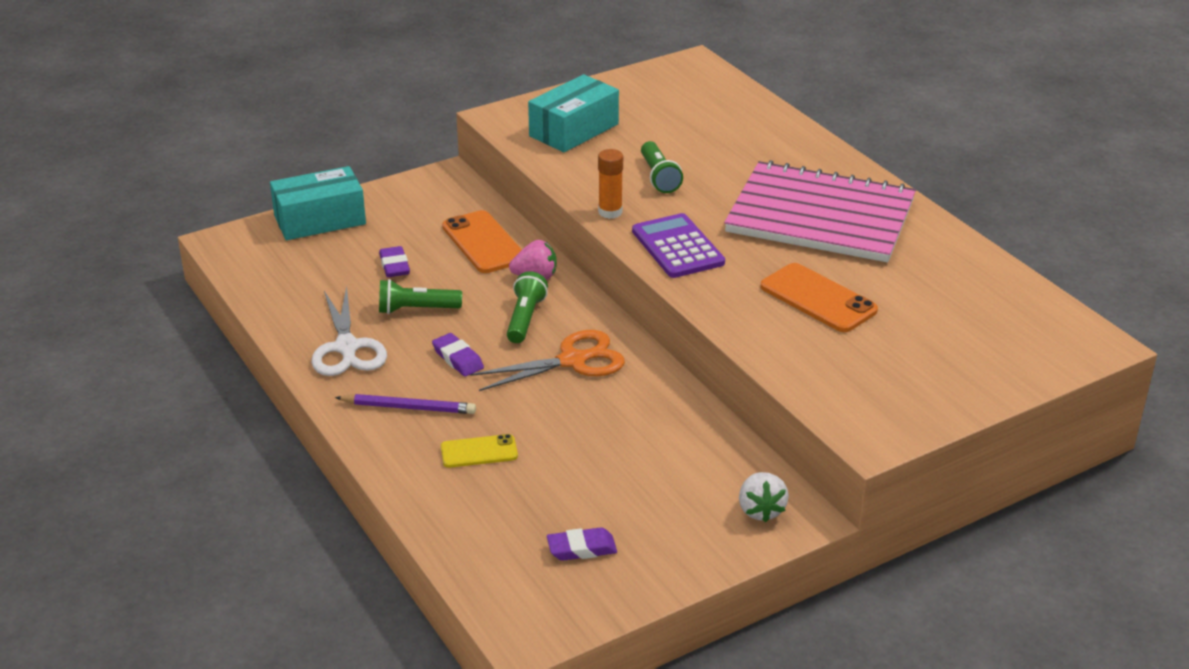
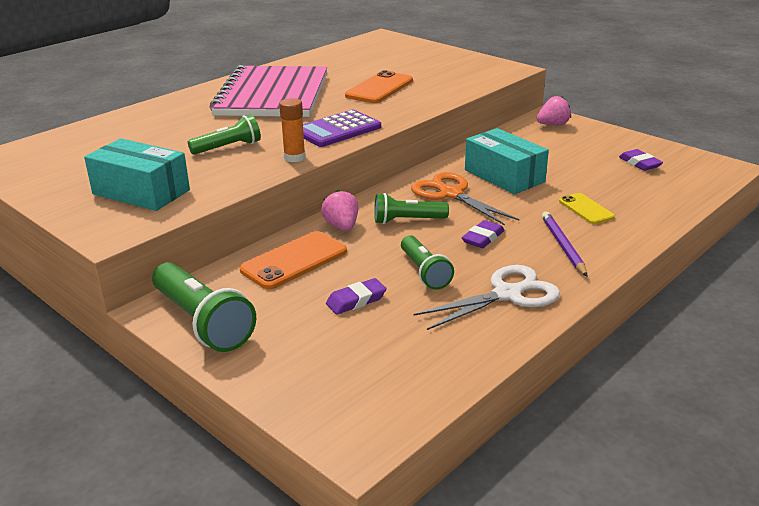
camera: 105 degrees left, 5 degrees down
turquoise box [270,166,366,240] -> turquoise box moved to [465,128,549,194]
white strawberry [739,472,789,522] -> pink strawberry [537,96,571,125]
none -> green flashlight [152,262,256,352]

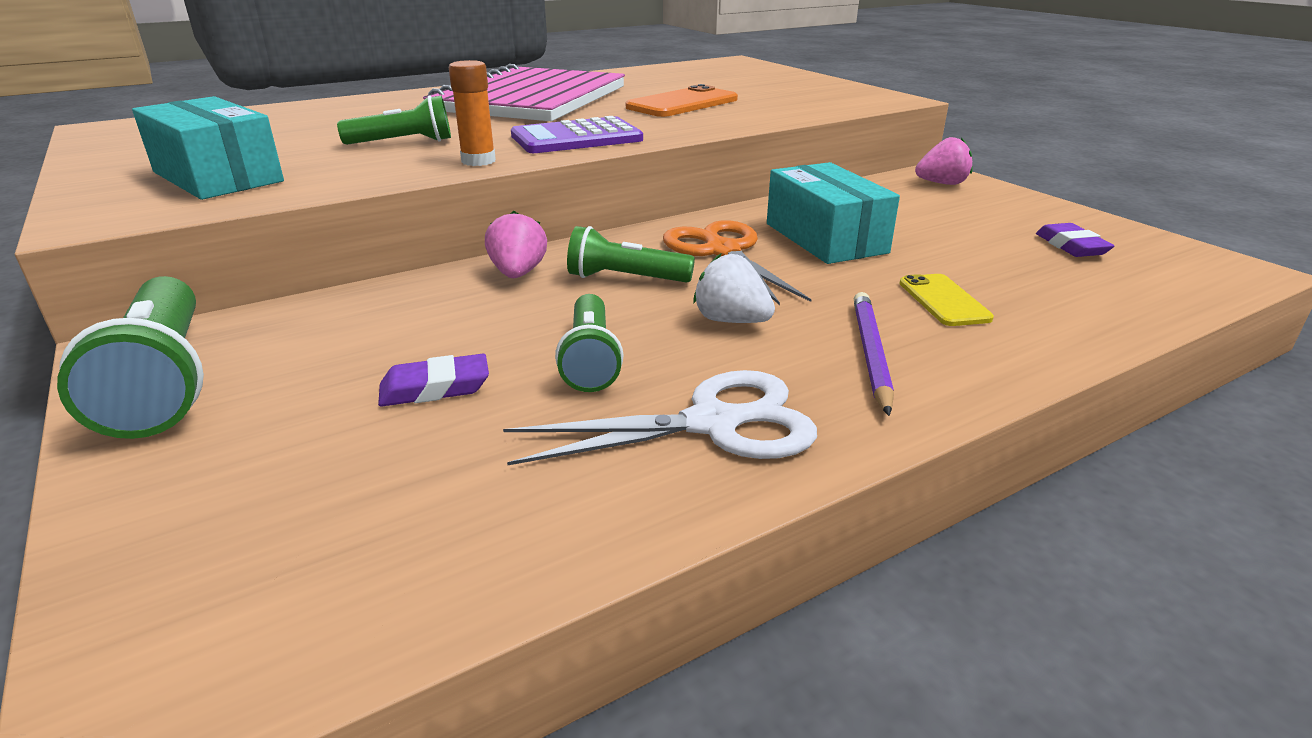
camera: 15 degrees right, 0 degrees up
orange phone [240,231,347,289] -> none
purple eraser [461,220,505,248] -> white strawberry [693,254,775,323]

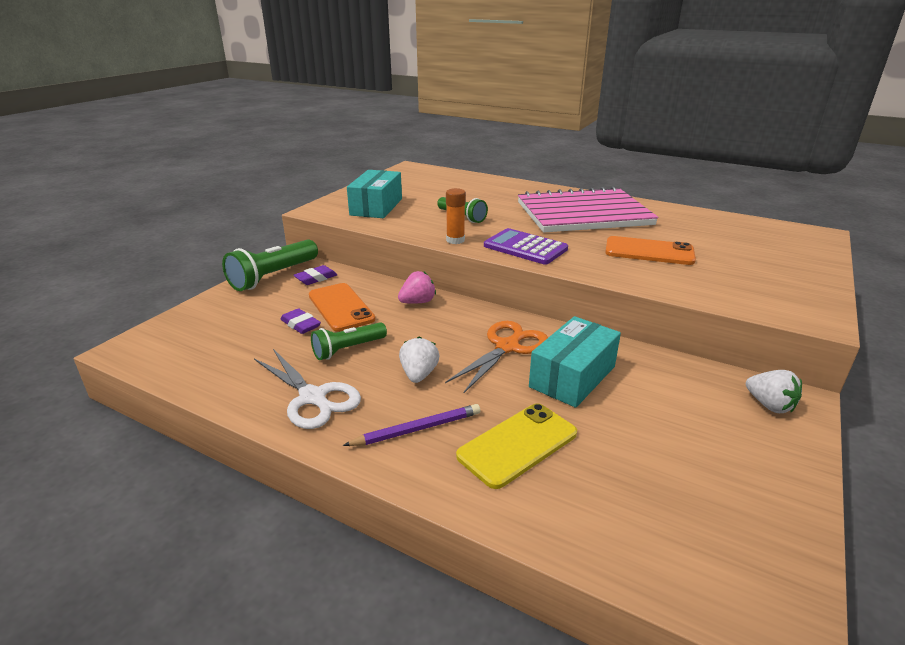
camera: 60 degrees right, 0 degrees up
green flashlight [567,226,695,283] -> none
yellow phone [899,274,994,326] -> yellow phone [456,403,577,489], size x1.63
pink strawberry [915,137,973,185] -> white strawberry [746,370,802,413]
purple eraser [1036,223,1114,257] -> purple eraser moved to [294,265,337,285]
none -> orange phone [309,283,375,332]

